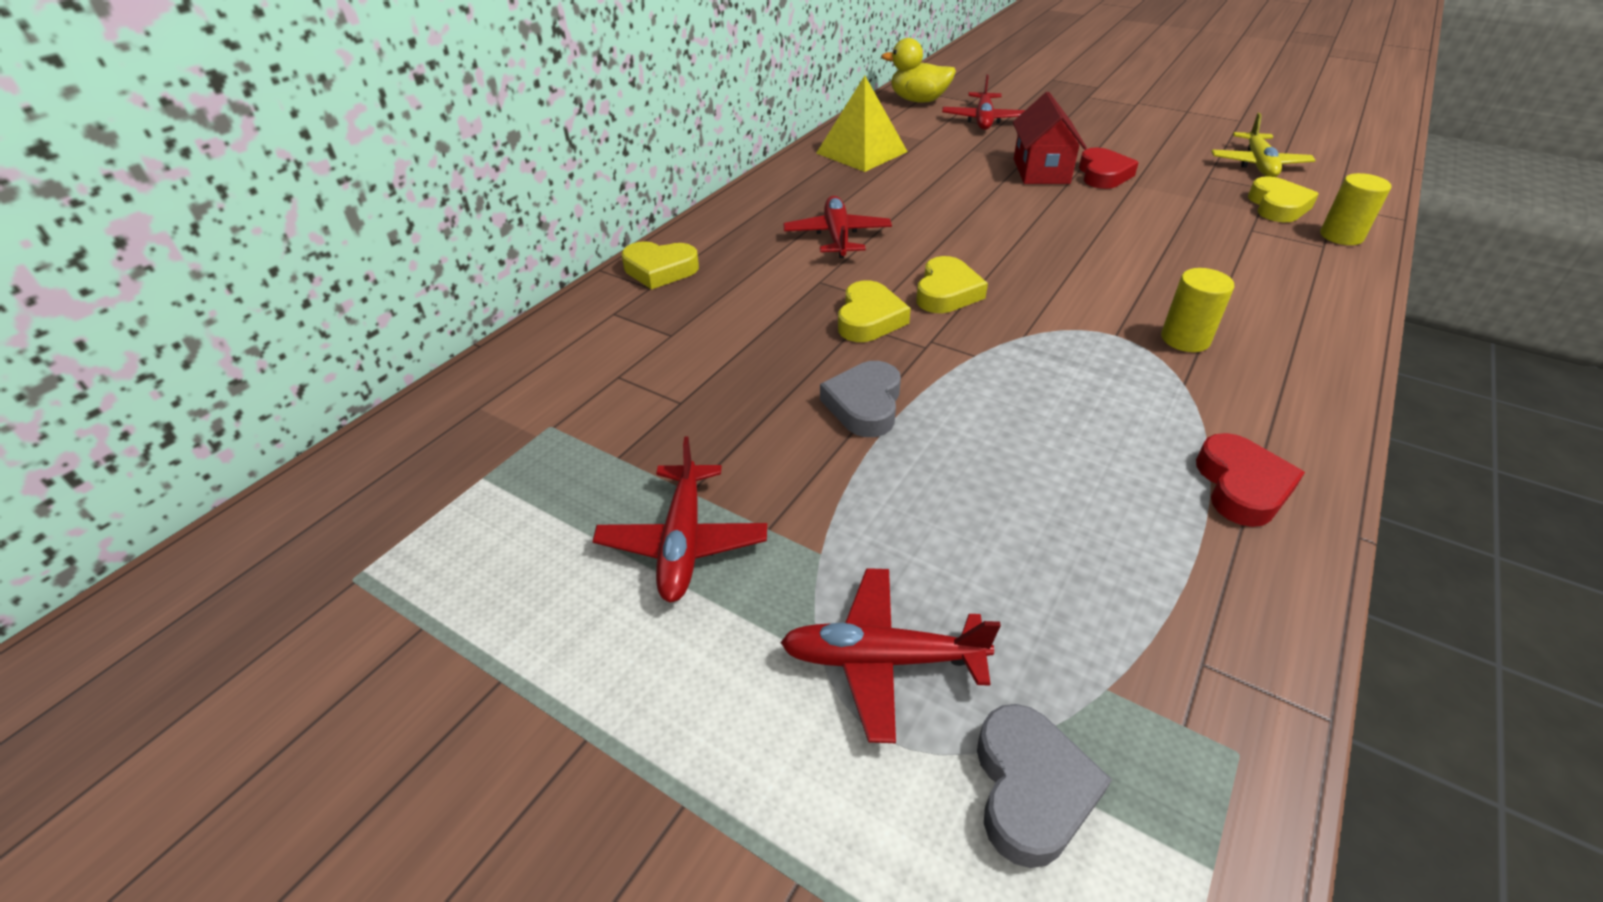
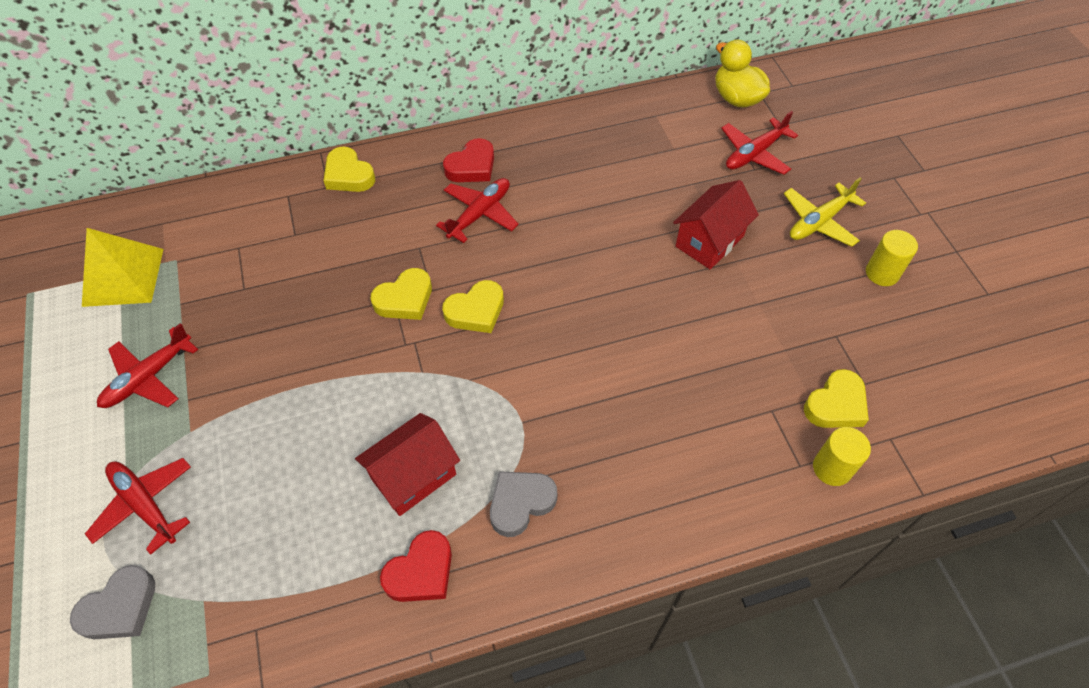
camera: 40 degrees right, 15 degrees up
yellow pyramid [816,76,908,172] -> yellow pyramid moved to [82,228,163,307]
grey heart [820,361,901,437] -> grey heart moved to [490,471,557,537]
red heart [1079,147,1139,189] -> red heart moved to [443,138,494,182]
yellow cylinder [1161,268,1234,352] -> yellow cylinder moved to [866,230,918,286]
yellow plane [1211,113,1316,177] -> yellow plane moved to [784,178,866,247]
none -> red house [355,413,460,516]

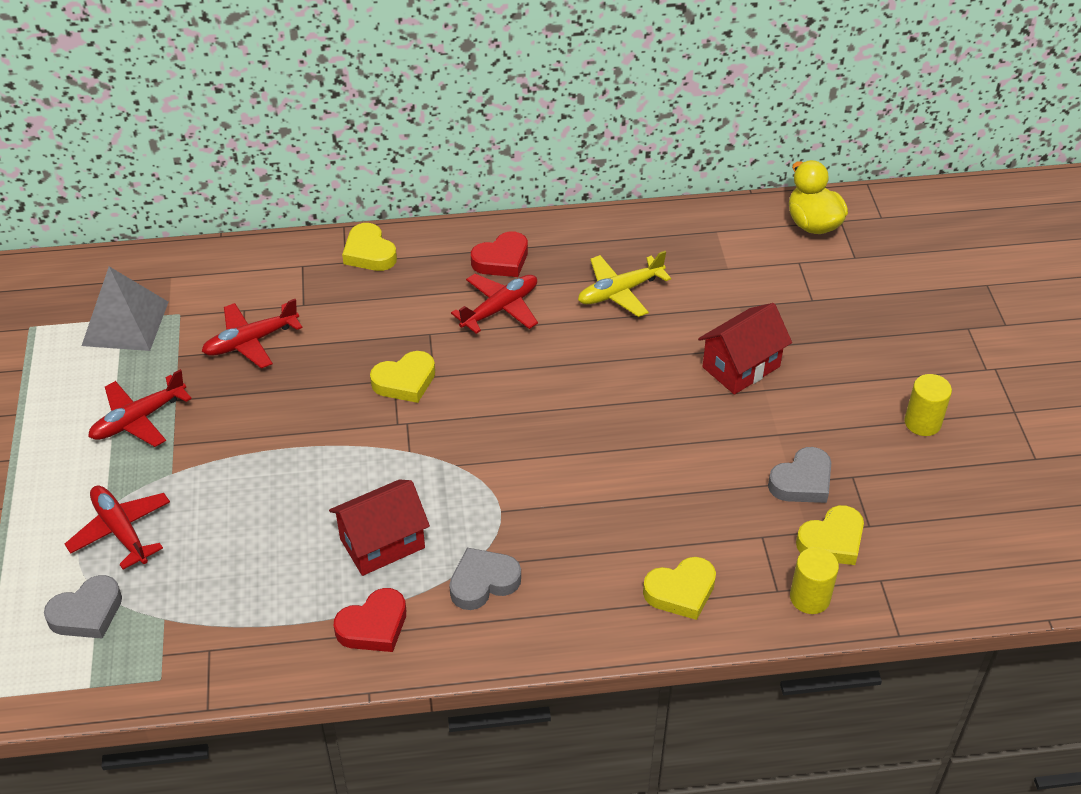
camera: 10 degrees right, 10 degrees down
yellow pyramid [82,228,163,307] -> grey pyramid [82,266,168,351]
yellow heart [442,280,504,333] -> yellow heart moved to [643,557,716,620]
red plane [721,111,798,175] -> red plane moved to [202,299,302,369]
yellow plane [784,178,866,247] -> yellow plane moved to [578,251,671,317]
none -> grey heart [768,447,831,503]

